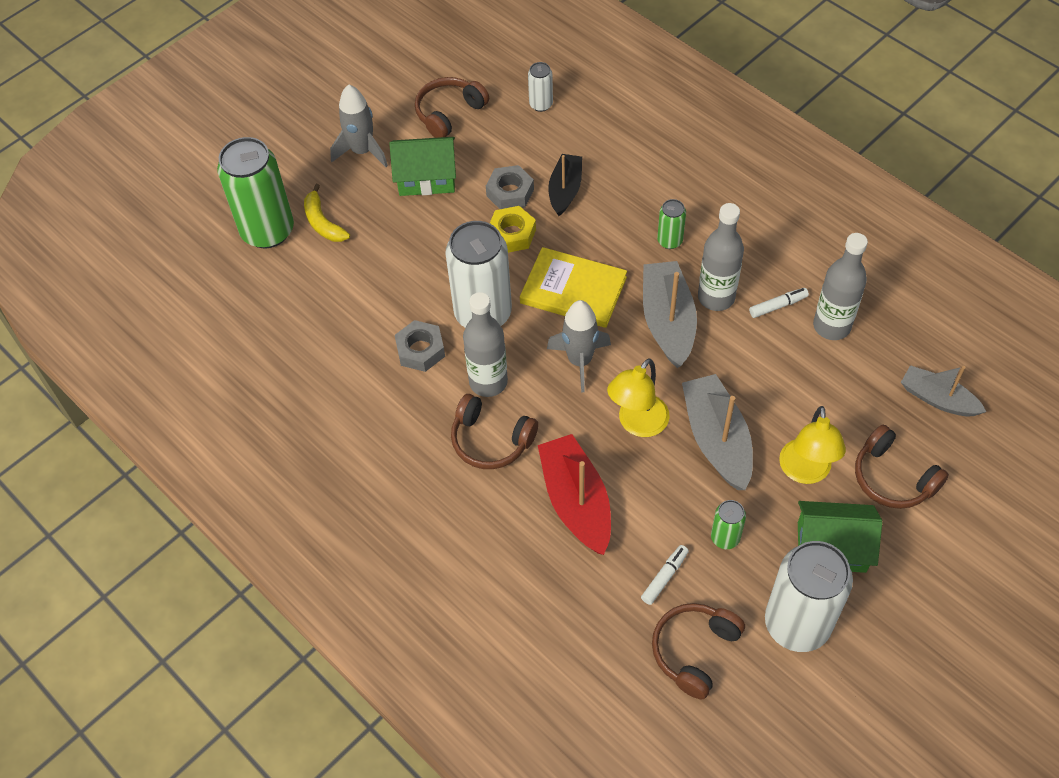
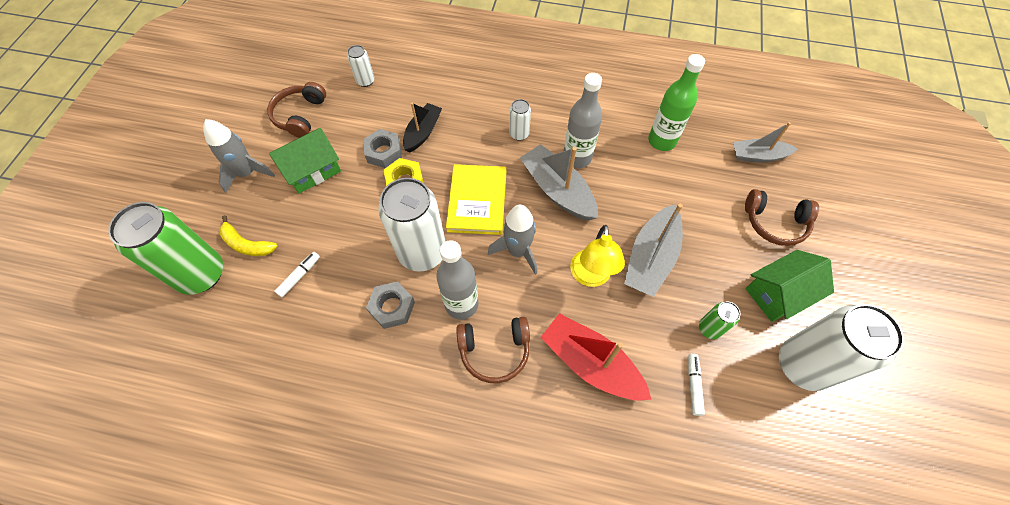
camera: 35 degrees left, 5 degrees up
yellow book [520,247,627,328] -> yellow book turned 75 degrees counterclockwise [446,164,506,235]
black boat [548,154,582,216] -> black boat turned 45 degrees clockwise [403,102,442,152]
brown headphones [652,603,745,699] -> none
green can [657,199,686,249] -> white can [509,99,531,141]
grey boat [682,374,753,490] -> grey boat turned 105 degrees counterclockwise [624,204,683,297]
white marker [749,288,809,318] -> white marker moved to [274,252,320,297]
yellow lamp [779,406,846,484] -> none
grey bottle [813,233,868,340] -> green bottle [648,54,705,151]

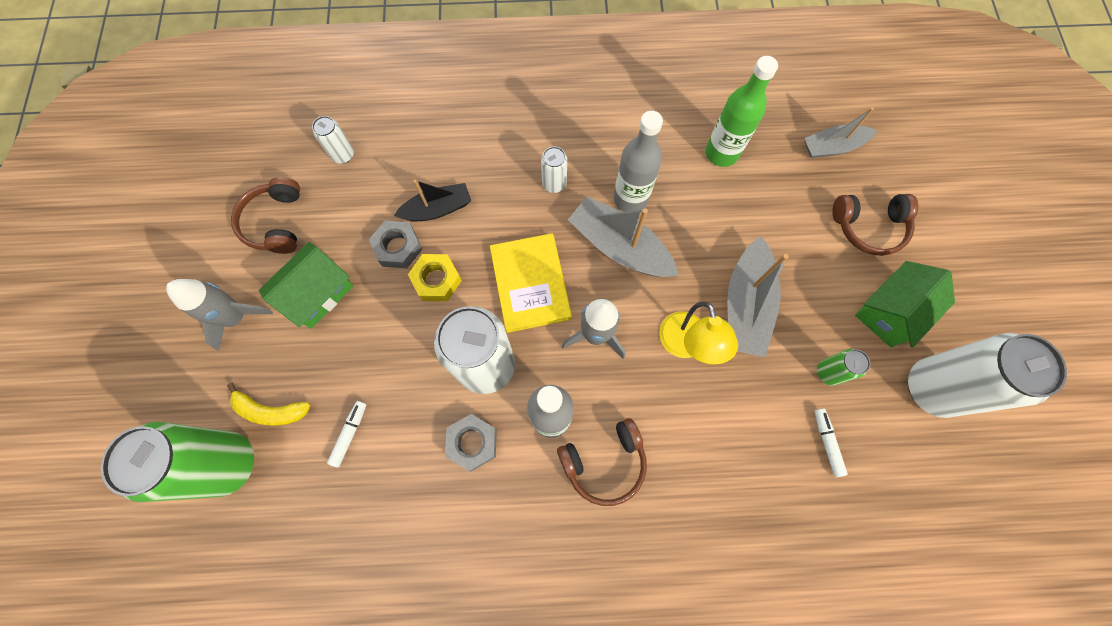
camera: 15 degrees left, 10 degrees up
black boat [403,102,442,152] -> black boat turned 60 degrees clockwise [394,180,471,221]
red boat [540,313,652,401] -> none

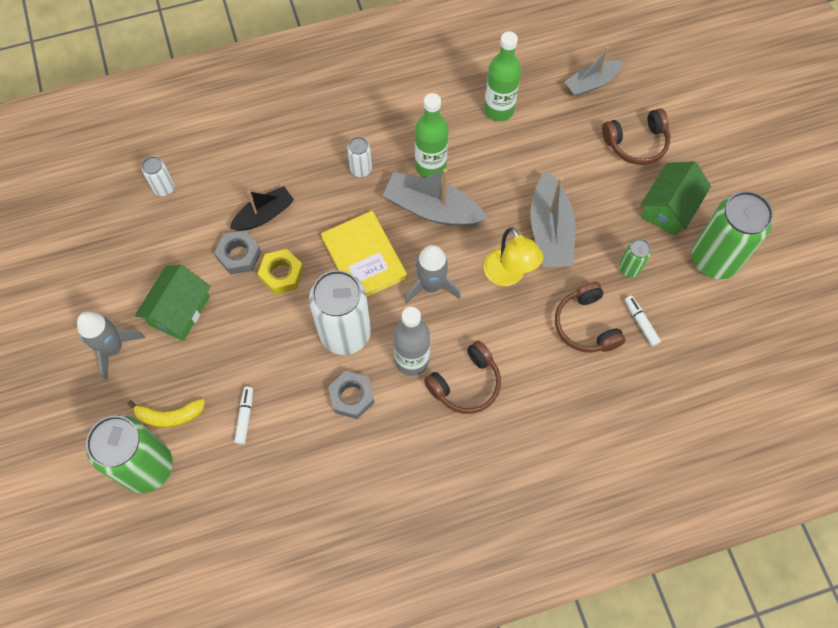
camera: 15 degrees left, 5 degrees down
brown headphones [231,177,300,254] -> brown headphones moved to [555,282,625,352]
grey bottle [613,111,663,212] -> green bottle [415,93,449,178]
white can [908,333,1067,418] -> green can [692,191,773,279]

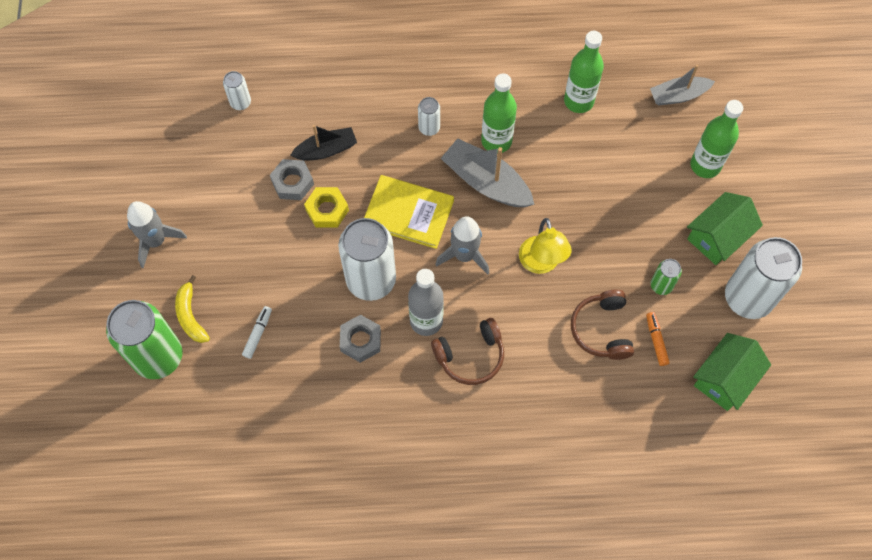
camera: 15 degrees right, 0 degrees up
yellow banana [127,399,205,428] -> yellow banana turned 60 degrees clockwise [175,275,210,343]
green house [135,265,211,341] -> green house moved to [693,333,771,411]
yellow book [321,211,407,297] -> yellow book turned 60 degrees counterclockwise [364,175,454,249]
grey boat [530,171,575,267] -> none
brown headphones [602,108,670,165] -> green bottle [690,100,743,178]
white marker [625,296,661,346] -> orange marker [646,312,670,366]
green can [692,191,773,279] -> white can [725,237,802,319]

